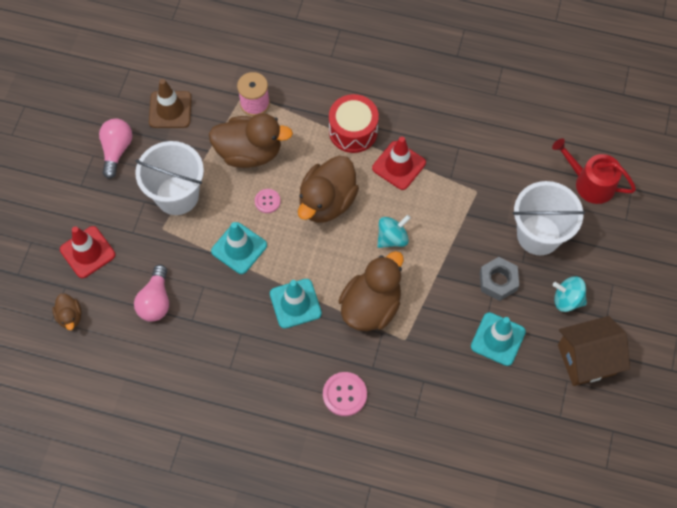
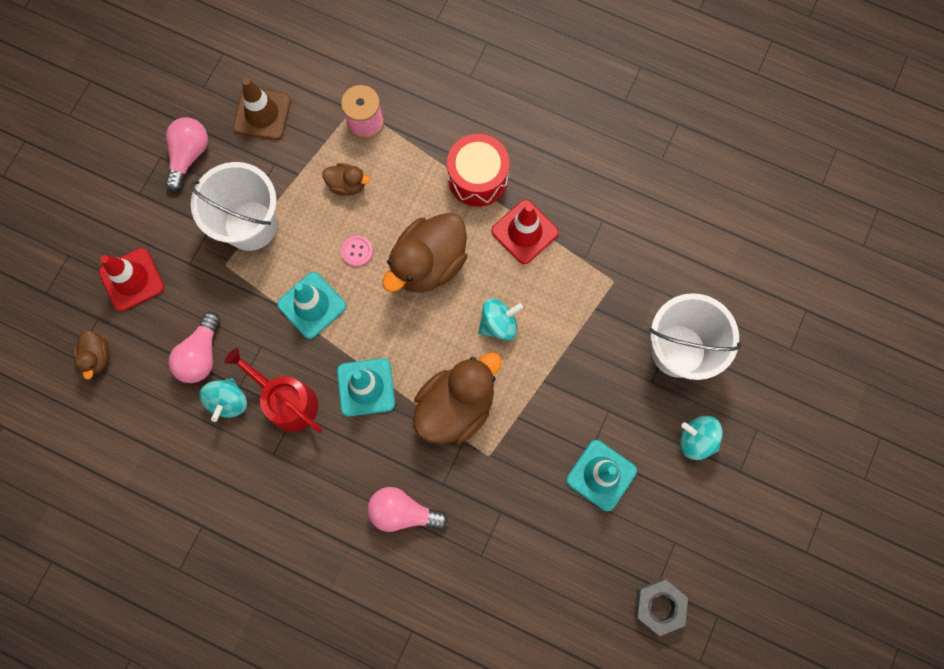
camera: 10 degrees right, 10 degrees up
brown duck [209,113,293,168] -> brown duck [322,163,371,196], size x0.49
pink button [323,372,367,416] -> pink light bulb [367,487,448,532]
grey nut [480,257,519,301] -> grey nut moved to [634,579,688,636]
red watering can [552,138,636,204] -> red watering can moved to [224,348,322,433]
brown house [558,316,630,386] -> none
none -> turquoise spinning top [199,378,247,422]

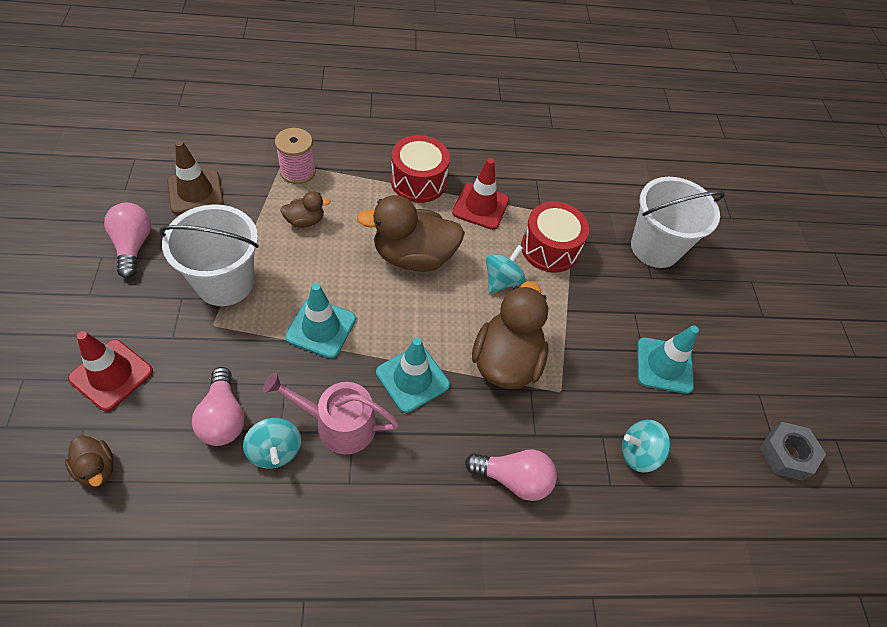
camera: 35 degrees left, 20 degrees down
red watering can [224,348,322,433] -> pink watering can [263,372,399,454]
pink button [341,235,373,267] -> none
pink light bulb [367,487,448,532] -> pink light bulb turned 150 degrees counterclockwise [465,449,557,501]
brown duck [382,213,467,293] -> brown duck turned 75 degrees clockwise [357,195,465,272]
turquoise spinning top [680,416,723,460] -> turquoise spinning top moved to [622,420,670,473]
none -> red drum [521,202,589,272]

